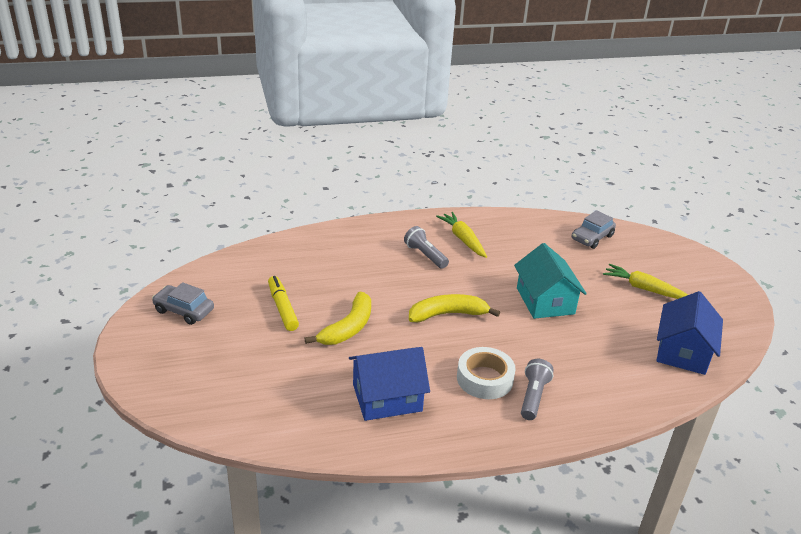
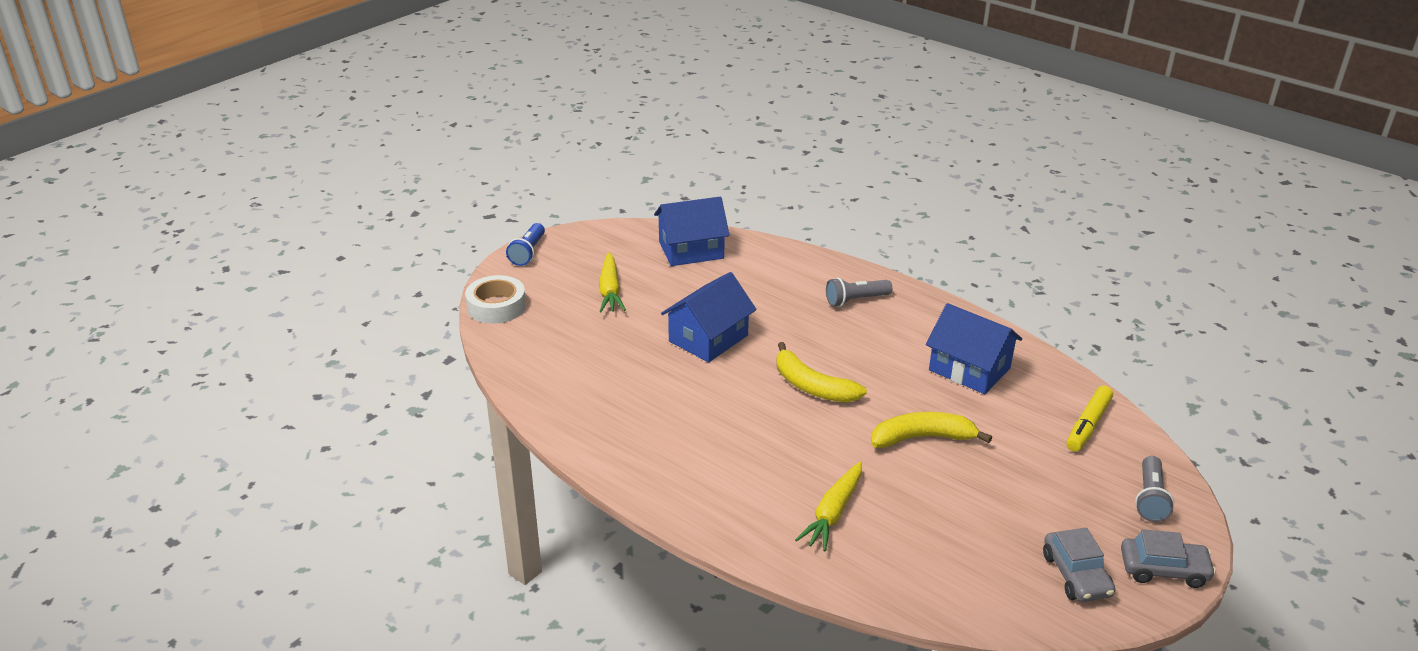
camera: 125 degrees left, 0 degrees up
yellow marker [268,276,299,331] -> yellow marker moved to [1067,386,1113,452]
grey flashlight [404,226,449,269] -> grey flashlight moved to [1135,456,1174,522]
yellow carrot [436,212,487,258] -> yellow carrot moved to [795,461,862,551]
white tape [457,347,516,399] -> white tape moved to [465,275,526,324]
turquoise house [514,243,587,319] -> blue house [661,272,756,362]
grey car [572,210,616,249] -> grey car moved to [1121,529,1216,588]
none -> blue flashlight [506,223,545,266]

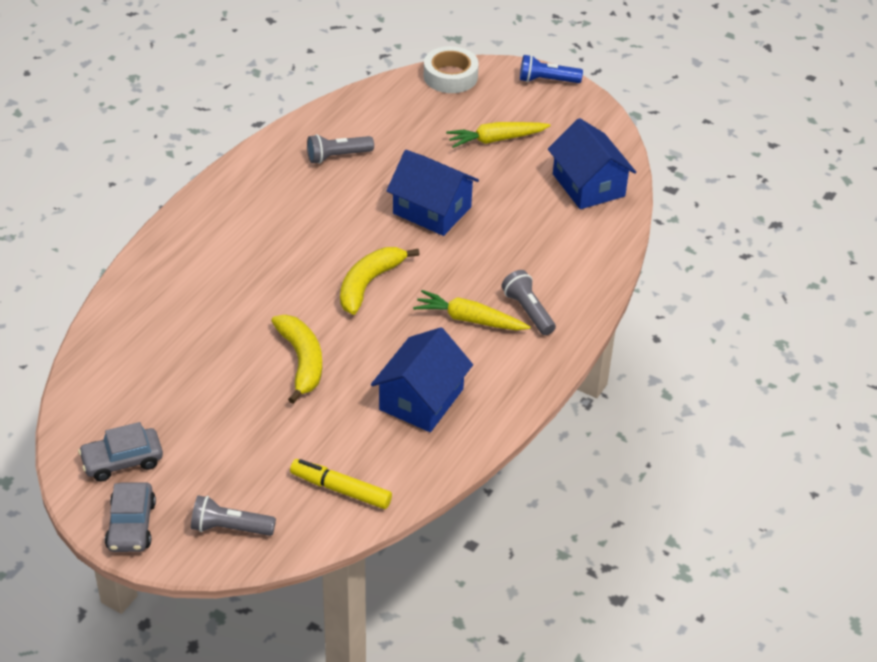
camera: 80 degrees right, 10 degrees up
yellow carrot [795,461,862,551] -> yellow carrot moved to [413,290,531,330]
none -> grey flashlight [307,134,374,164]

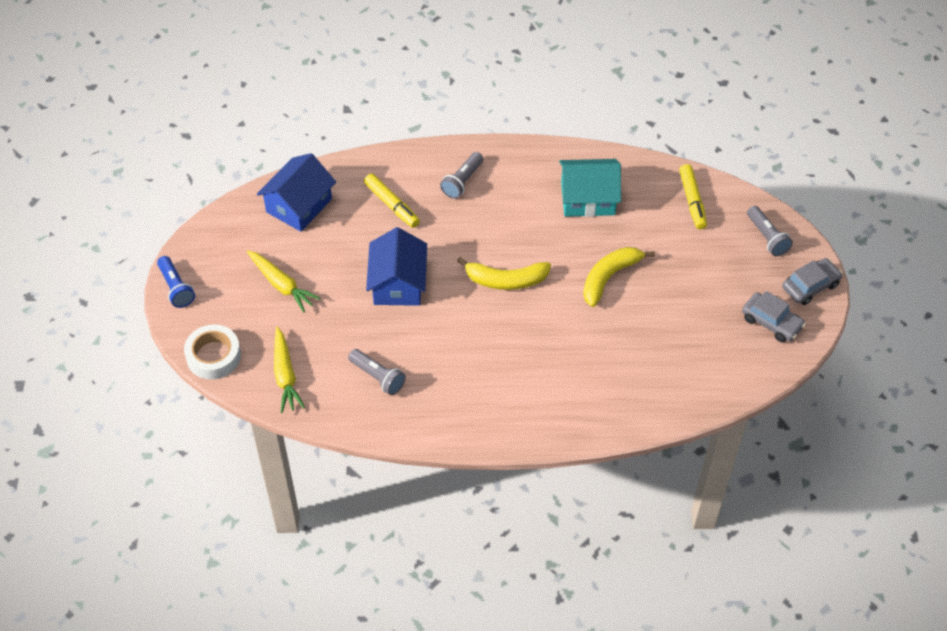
camera: 120 degrees left, 10 degrees up
blue house [371,327,473,432] -> turquoise house [559,159,621,217]
yellow carrot [413,290,531,330] -> yellow carrot moved to [274,327,305,413]
none -> yellow marker [364,174,420,228]

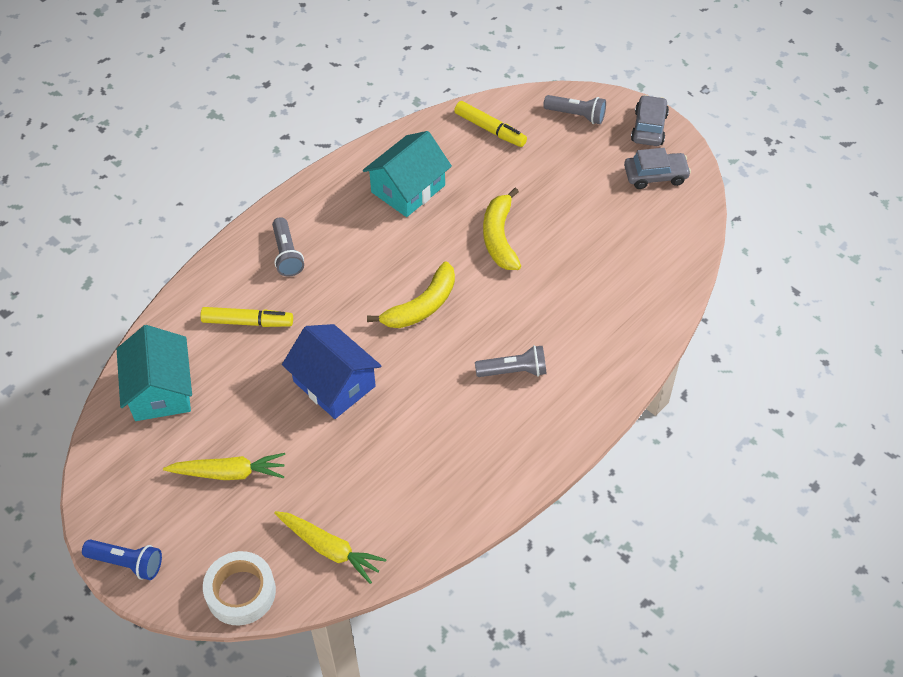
camera: 45 degrees left, 0 degrees up
blue house [257,153,336,232] -> turquoise house [117,325,192,421]
grey flashlight [348,349,406,395] -> grey flashlight moved to [475,345,547,377]

